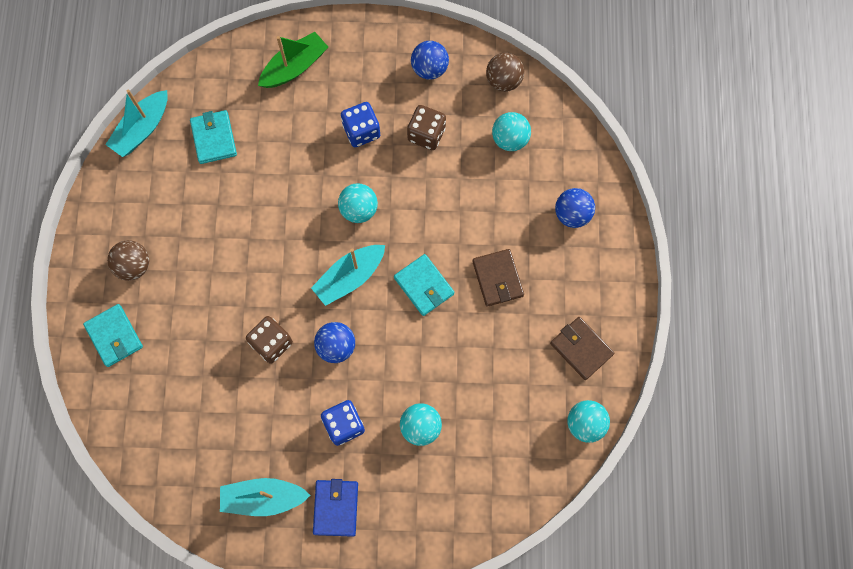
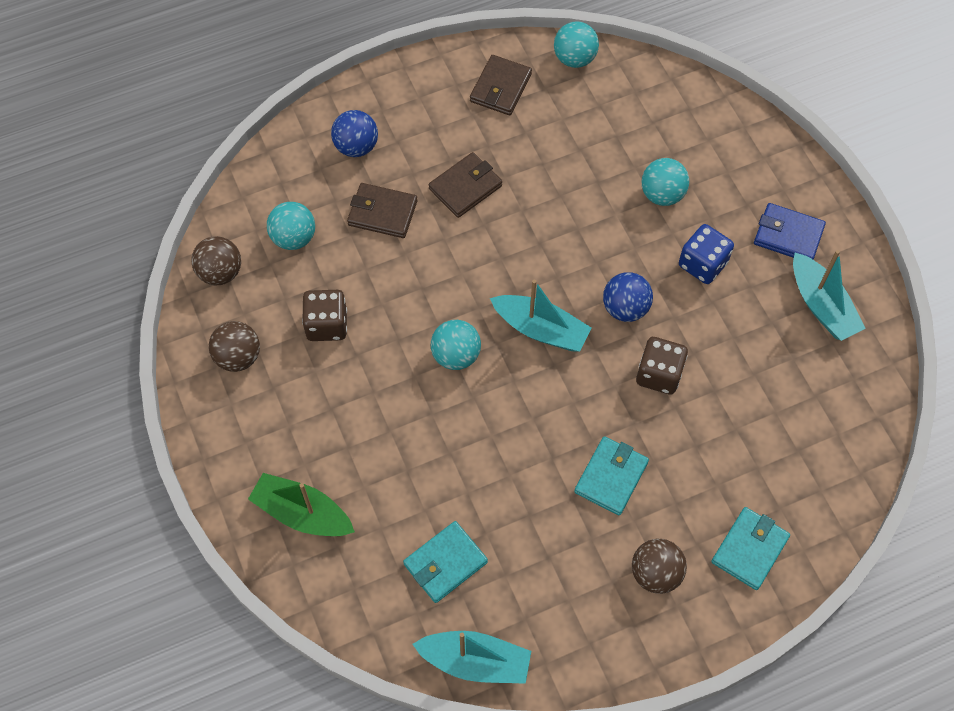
camera: 115 degrees left, 10 degrees down
blue wallet [313,479,358,537] -> blue wallet turned 45 degrees clockwise [754,203,826,259]
blue dice [341,102,380,147] -> none
turquoise wallet [394,254,454,316] -> turquoise wallet moved to [574,436,649,515]
blue ball [411,41,449,79] -> brown ball [209,321,260,372]
none -> brown wallet [347,183,417,238]

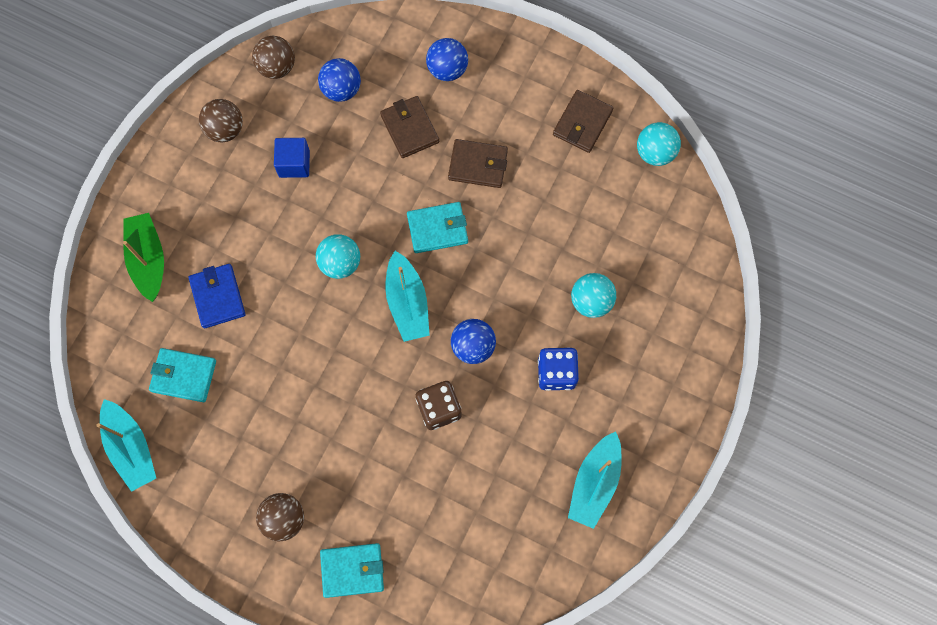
camera: 50 degrees right, 10 degrees up
turquoise ball [267,202,315,250] -> blue ball [318,58,361,102]
brown dice [302,290,347,341] -> blue cube [274,138,310,178]
brown wallet [470,55,532,115] -> brown wallet turned 45 degrees counterclockwise [553,90,613,153]
turquoise wallet [574,436,649,515] -> turquoise wallet moved to [407,202,468,253]
blue wallet [754,203,826,259] -> blue wallet moved to [188,264,246,328]

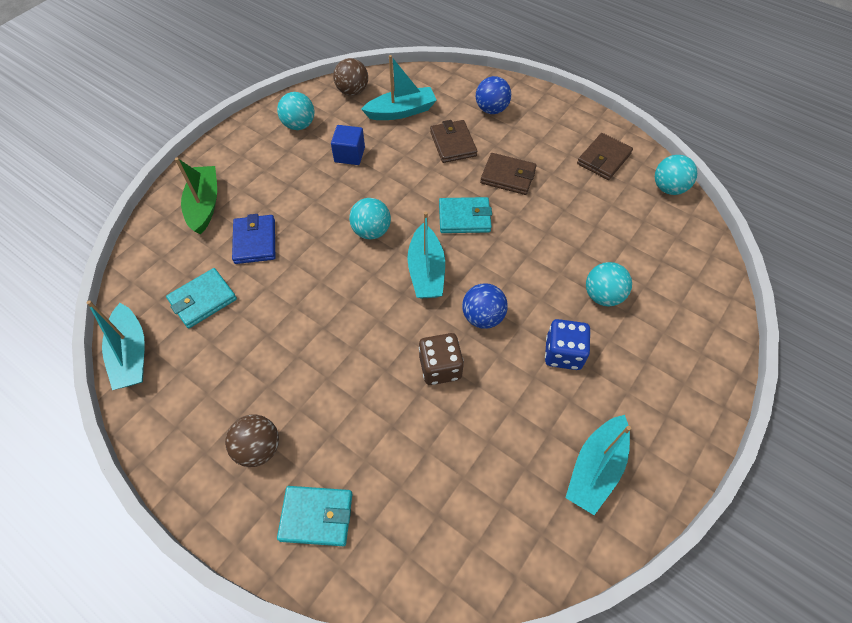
camera: 10 degrees right, 15 degrees down
turquoise wallet [149,348,216,402] -> turquoise wallet turned 60 degrees counterclockwise [166,268,237,328]
brown ball [199,99,243,142] -> turquoise ball [277,92,314,130]
blue ball [318,58,361,102] -> turquoise boat [361,55,437,120]

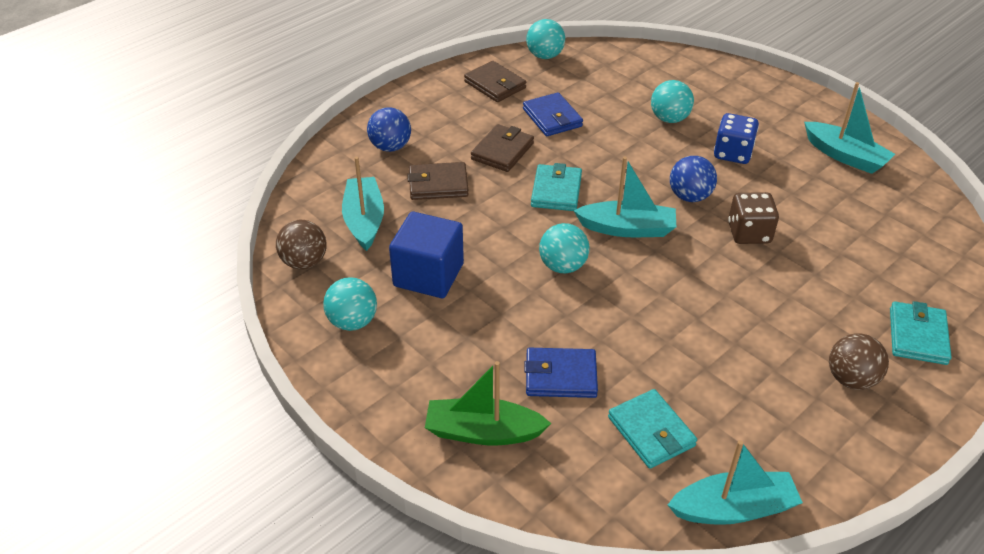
camera: 80 degrees left, 15 degrees down
blue cube [331,125,365,165] -> blue cube [389,212,464,298], size x1.57
none -> blue wallet [523,92,583,136]

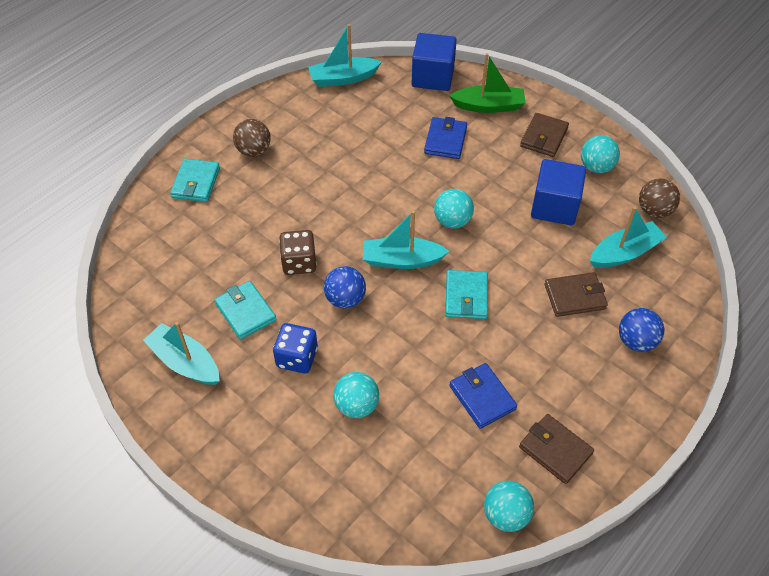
camera: 175 degrees right, 10 degrees up
turquoise boat [342,156,384,251] -> turquoise boat turned 105 degrees counterclockwise [590,206,667,268]
brown wallet [471,124,534,172] -> brown wallet moved to [520,113,569,157]
blue wallet [524,348,598,398] -> blue wallet turned 75 degrees counterclockwise [424,117,467,159]
turquoise wallet [608,389,697,469] -> turquoise wallet moved to [214,281,276,340]
none -> blue cube [412,33,457,91]

